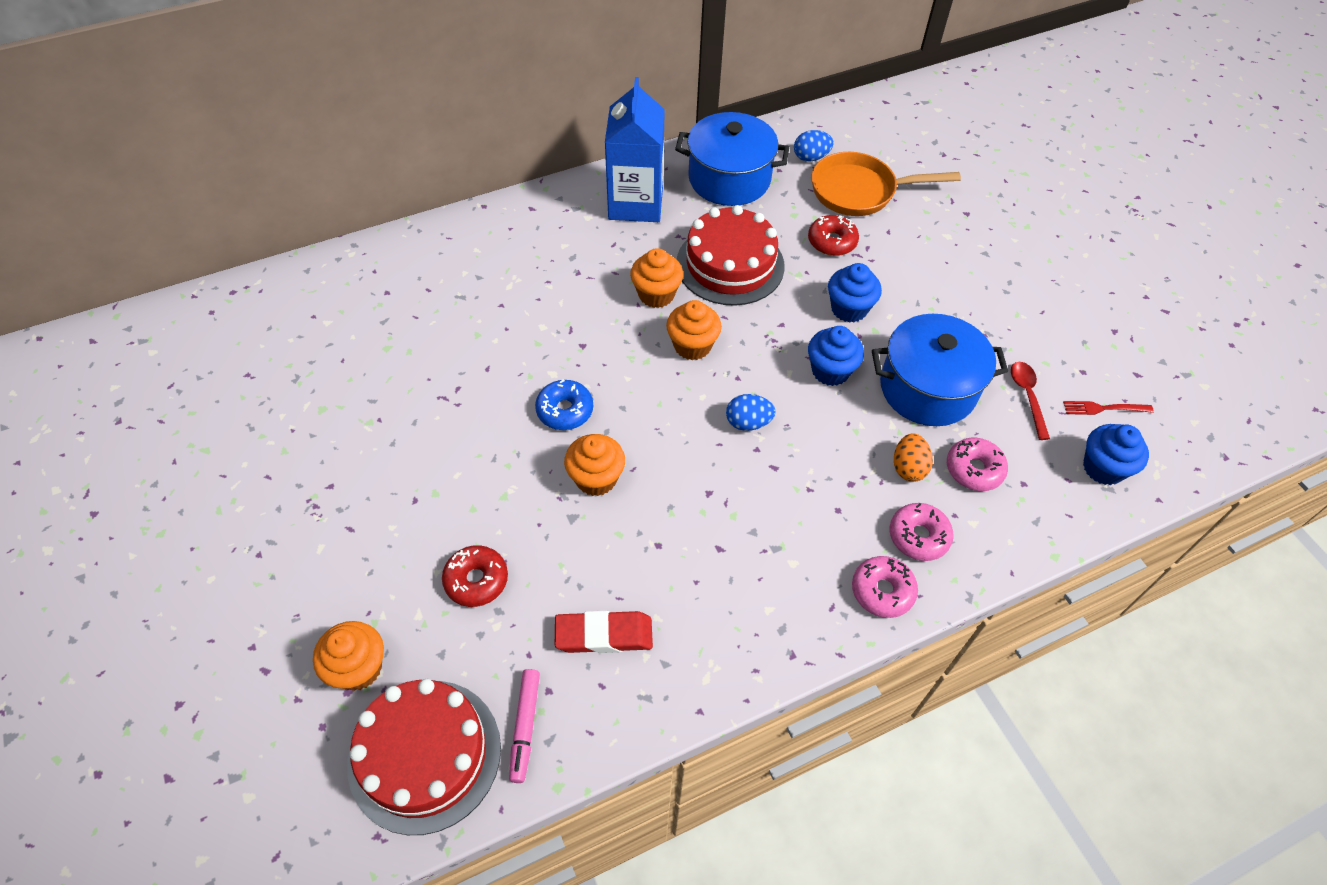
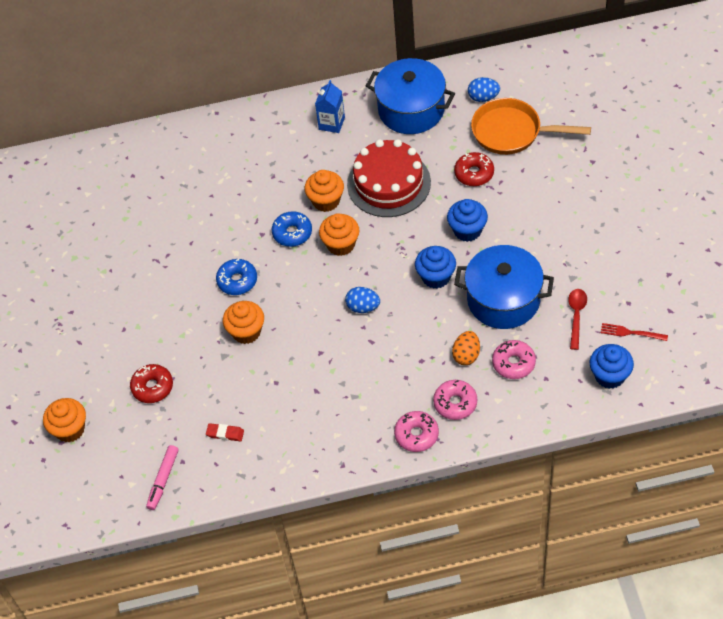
camera: 20 degrees right, 0 degrees up
red cake [347,679,501,835] -> none
red eraser [555,611,653,653] -> red eraser [206,423,244,441], size x0.57
blue carton [605,77,665,222] -> blue carton [315,80,345,133], size x0.53
none -> blue donut [272,211,312,247]

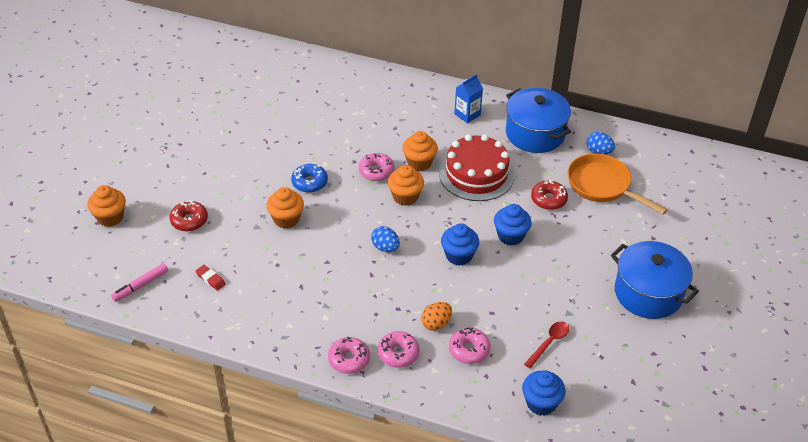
camera: 25 degrees right, 10 degrees down
blue donut [272,211,312,247] -> pink donut [359,153,395,181]
blue pot [454,245,554,329] -> blue pot moved to [611,241,699,319]
red fork [601,323,668,341] -> none

